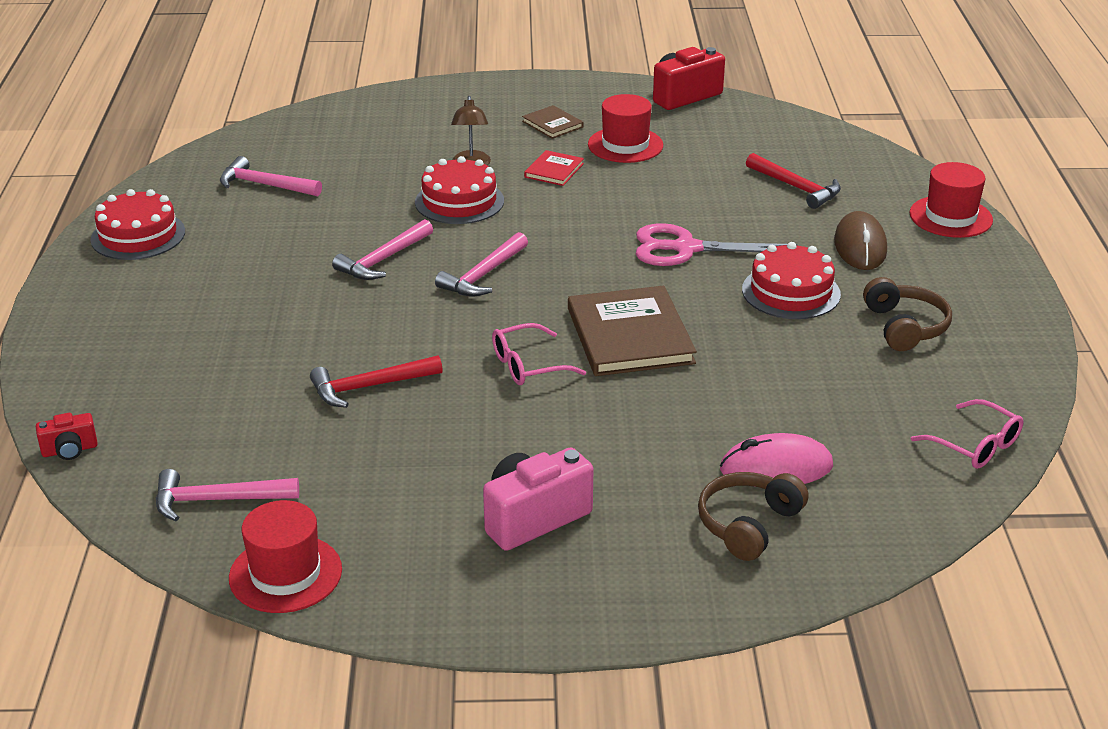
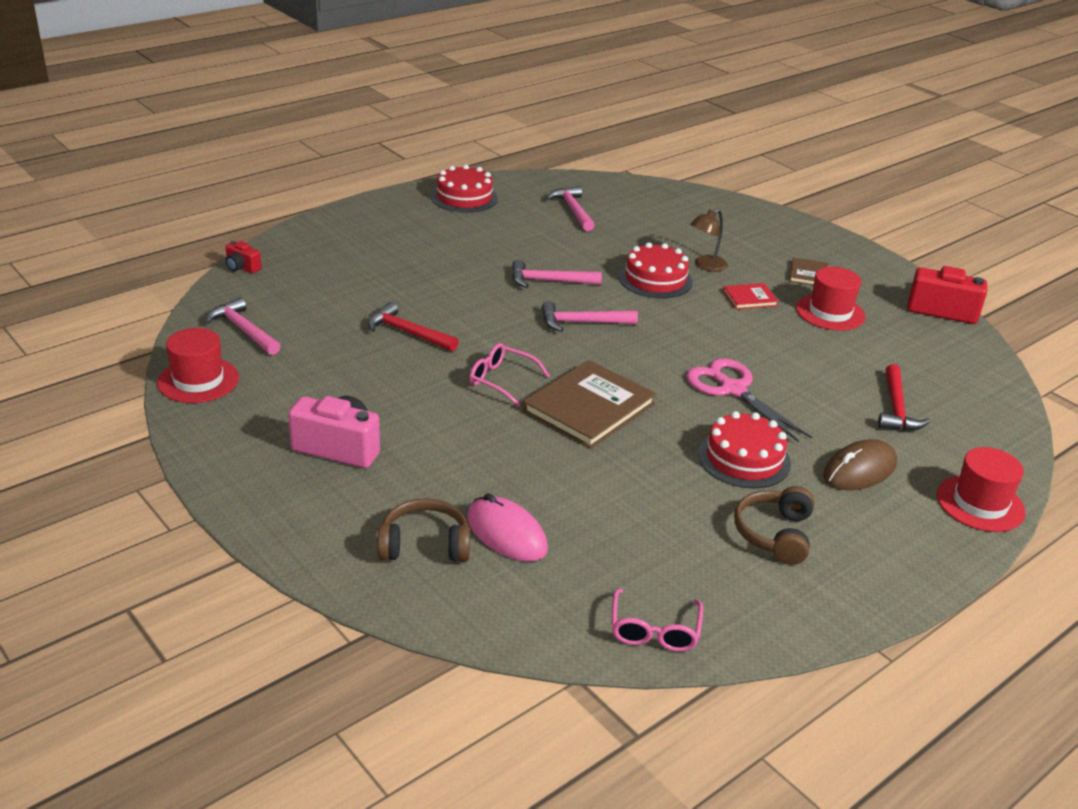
camera: 50 degrees right, 0 degrees up
brown headphones [863,277,952,351] -> brown headphones turned 150 degrees clockwise [734,486,814,565]

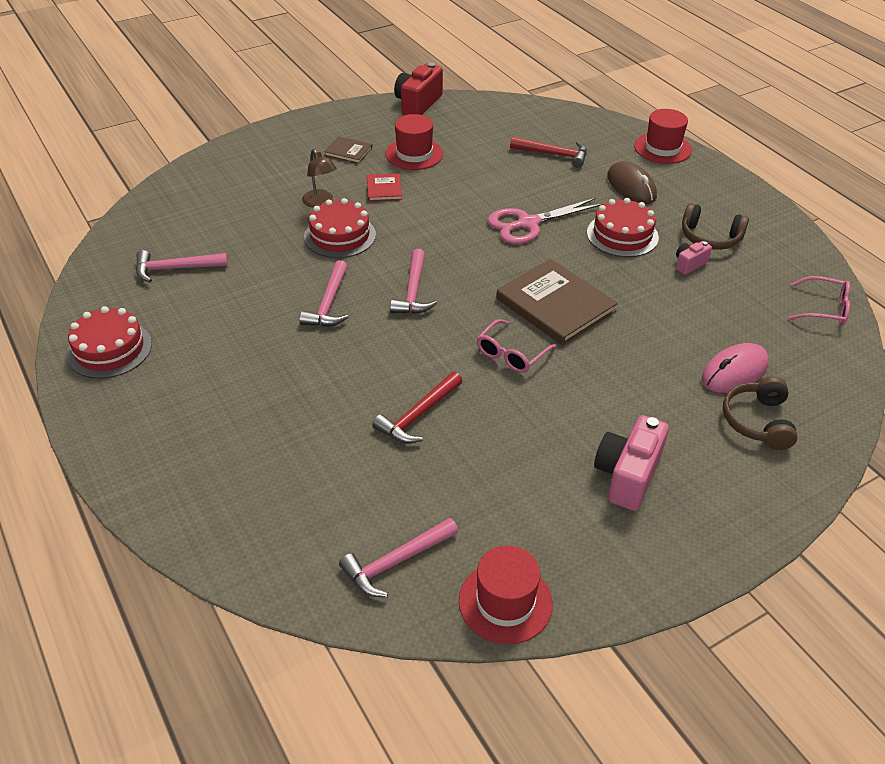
camera: 80 degrees left, 10 degrees up
red camera [225,241,262,273] -> none
none -> pink camera [676,241,712,275]

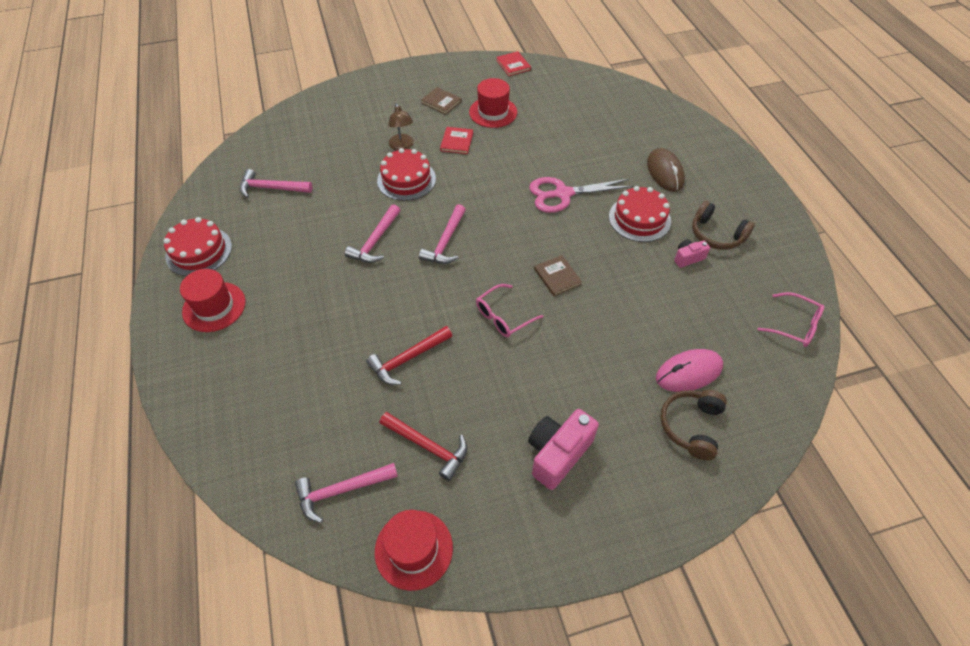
camera: 15 degrees right, 10 degrees up
red camera [394,62,443,115] -> red book [496,51,531,76]
brown book [496,259,618,346] -> brown book [534,255,582,296], size x0.49
red hammer [510,137,587,168] -> red hammer moved to [380,412,467,481]
red hat [634,109,692,164] -> red hat moved to [180,269,246,332]

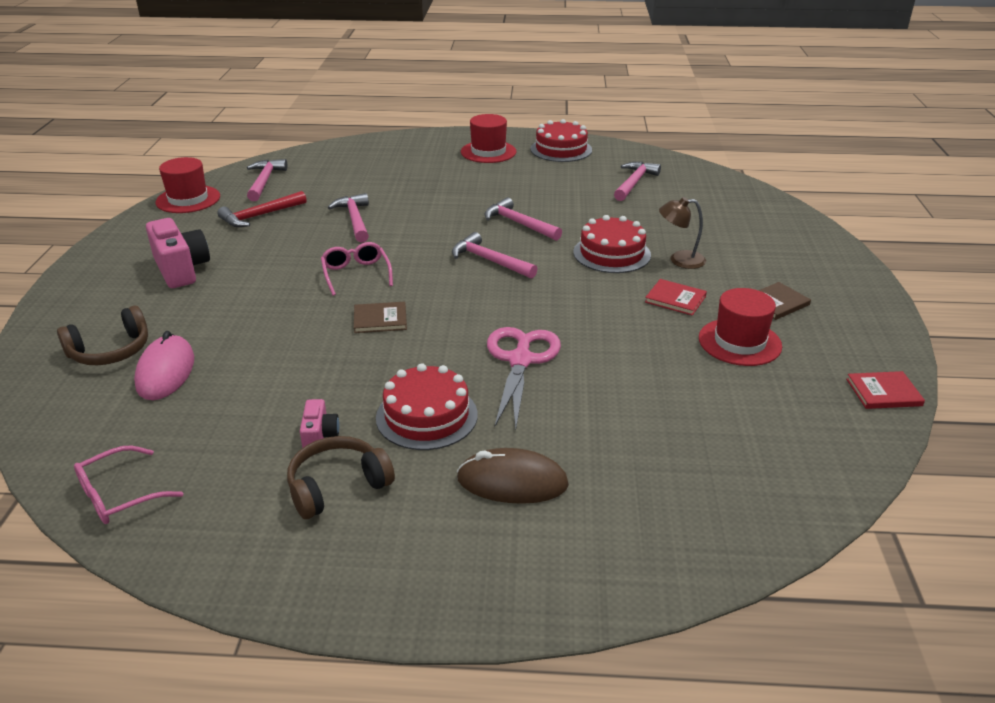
camera: 110 degrees right, 20 degrees down
red hammer [366,326,452,385] -> pink hammer [328,193,369,243]
brown headphones [660,390,727,460] -> brown headphones turned 105 degrees clockwise [57,306,148,365]

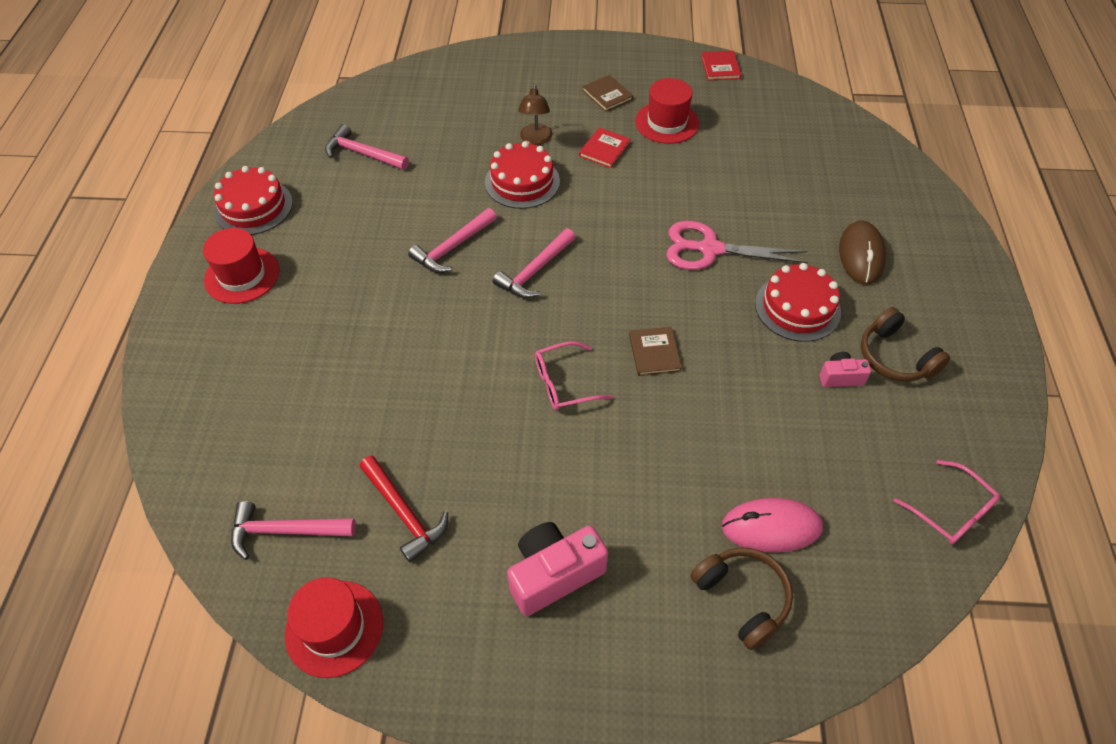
camera: 90 degrees left, 20 degrees up
pink hammer [328,193,369,243] -> none

